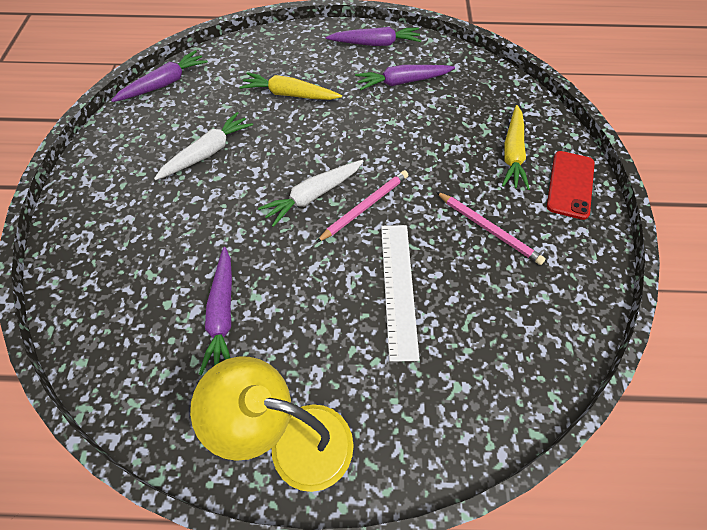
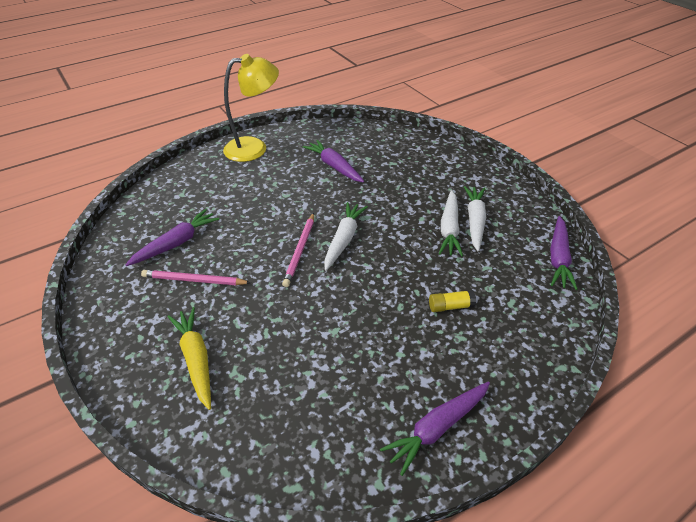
camera: 145 degrees right, 15 degrees down
yellow carrot [239,72,342,100] -> yellow glue stick [429,290,476,312]
purple carrot [355,65,455,90] -> purple carrot moved to [125,209,219,266]
white ruler [381,225,419,362] -> none
red phone [547,151,595,220] -> none
none -> white carrot [464,186,486,251]

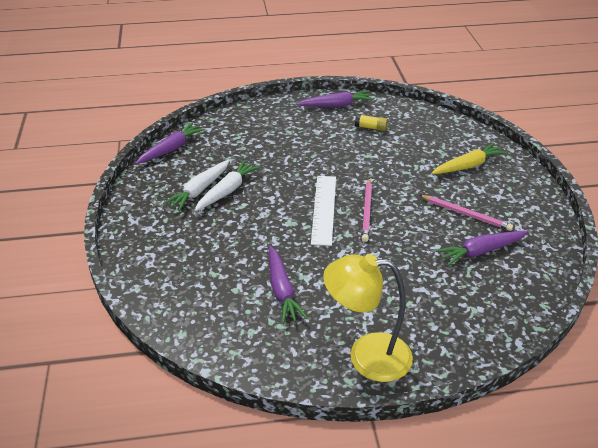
camera: 155 degrees left, 5 degrees down
yellow carrot [168,307,211,410] -> yellow carrot turned 120 degrees counterclockwise [432,143,507,174]
pink pencil [282,213,314,287] -> pink pencil turned 150 degrees clockwise [362,178,372,242]
white carrot [324,202,368,271] -> white ruler [311,176,336,246]
yellow glue stick [429,290,476,312] -> yellow glue stick moved to [355,114,388,131]

